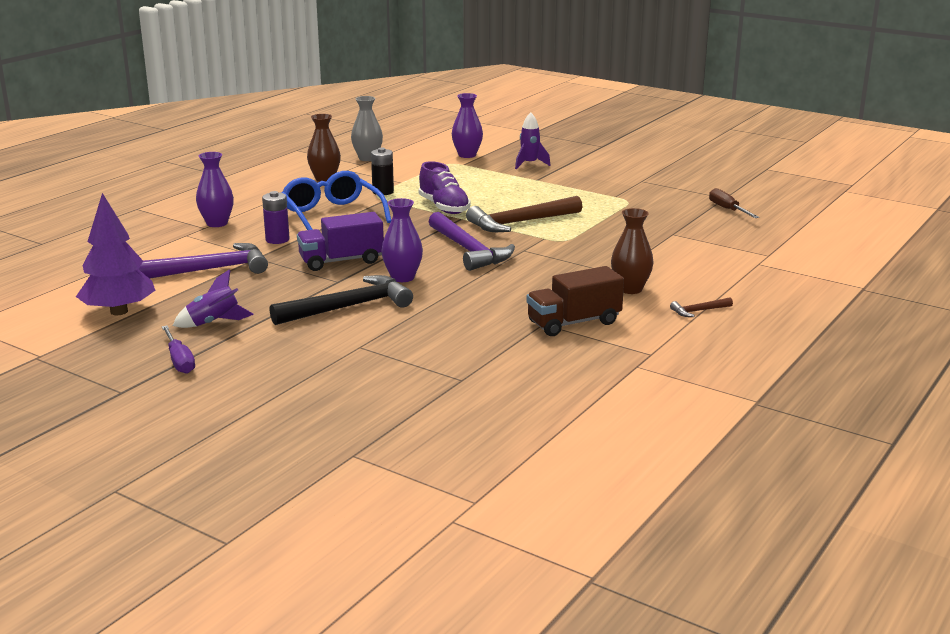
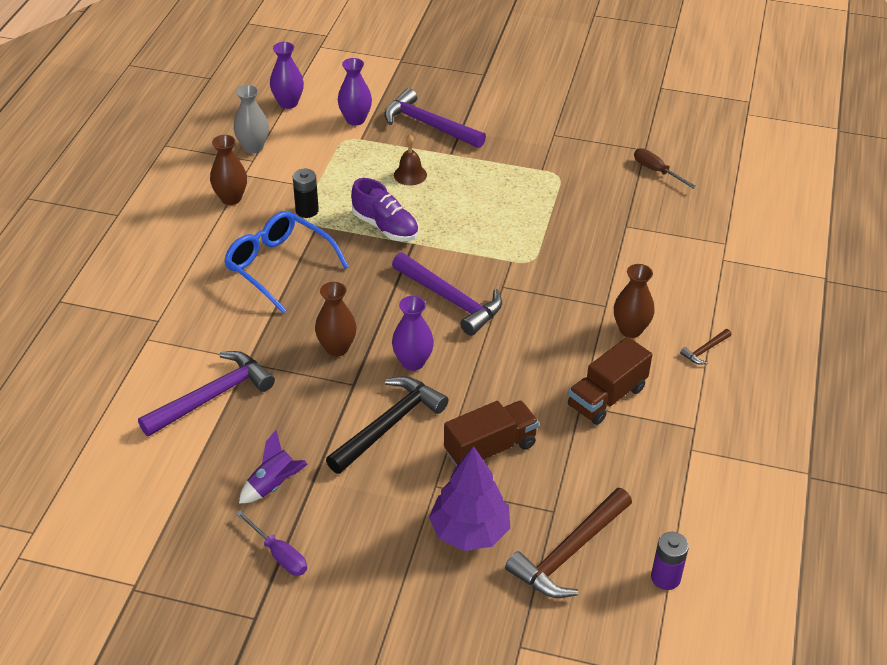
camera: 20 degrees left, 20 degrees up
purple tree [76,193,156,315] -> purple tree moved to [429,446,510,551]
purple vase [196,152,234,227] -> purple vase moved to [270,42,304,109]
purple battery [262,191,289,244] -> purple battery moved to [651,532,689,590]
purple truck [297,212,384,271] -> brown vase [315,282,357,357]
brown hammer [466,196,582,232] -> brown hammer moved to [505,488,632,598]
purple rocket [515,112,551,169] -> purple hammer [384,88,486,148]
none -> brown bell [394,135,427,185]
none -> brown truck [444,400,539,466]

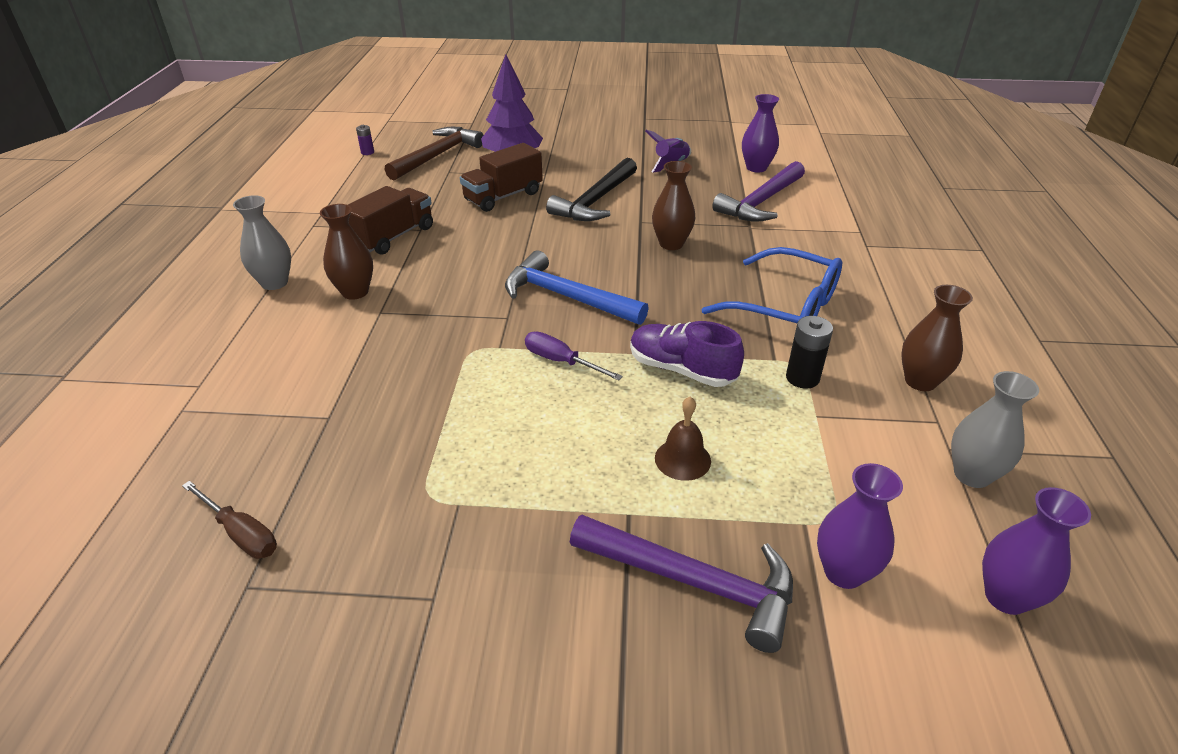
camera: 170 degrees right, 5 degrees down
purple screwdriver [236,510,307,576] -> purple screwdriver moved to [525,331,623,380]
purple hammer [392,252,502,336] -> blue hammer [505,250,649,325]
purple vase [392,296,434,371] -> purple vase moved to [742,94,779,173]
purple battery [651,532,689,590] -> purple battery [356,125,374,155], size x0.61
brown hammer [680,329,731,365] -> grey vase [233,195,291,290]

